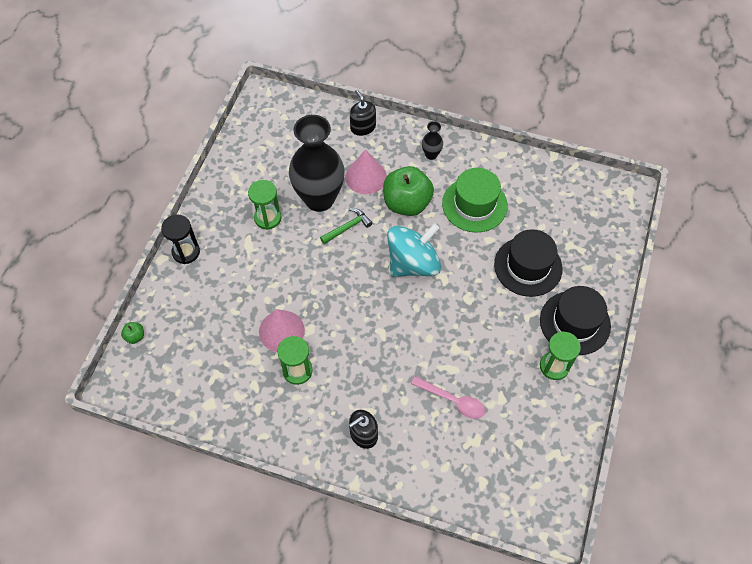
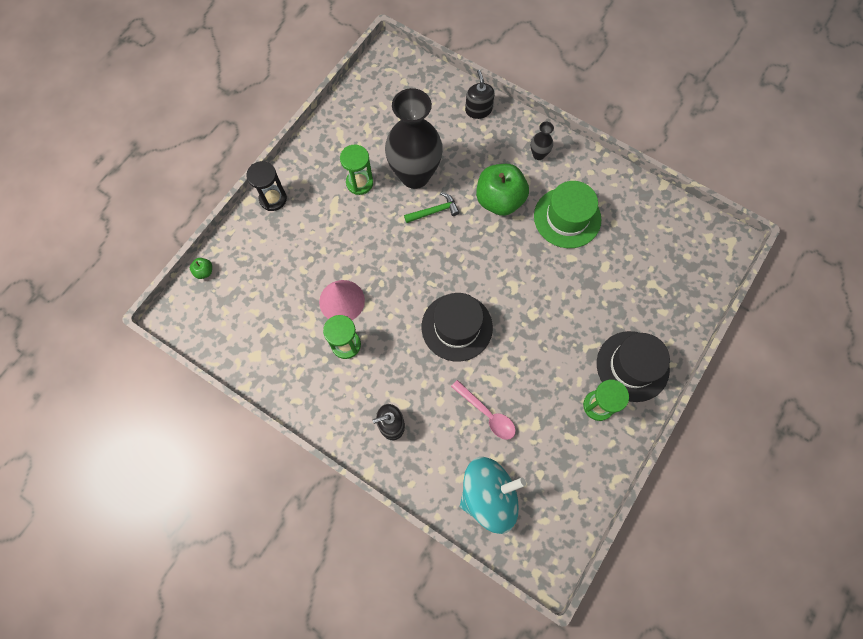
camera: 15 degrees right, 10 degrees up
pink cone [345,149,387,194] -> none
turquoise spinning top [387,223,441,277] -> turquoise spinning top moved to [460,457,526,534]
black hat [494,229,563,297] -> black hat moved to [422,293,493,361]

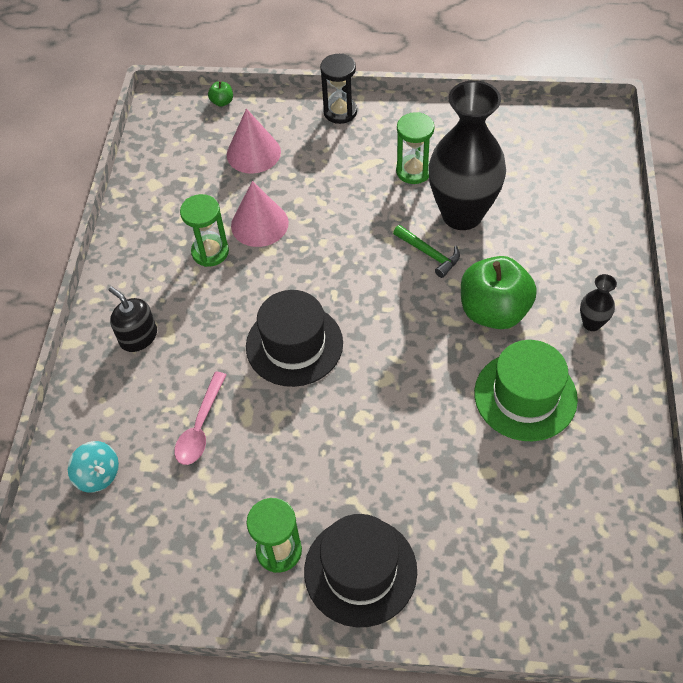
camera: 65 degrees right, 15 degrees down
turquoise spinning top [460,457,526,534] -> turquoise spinning top [68,441,119,493], size x0.50
black soap dispenser [465,70,495,119] -> none
none -> pink cone [227,108,281,174]

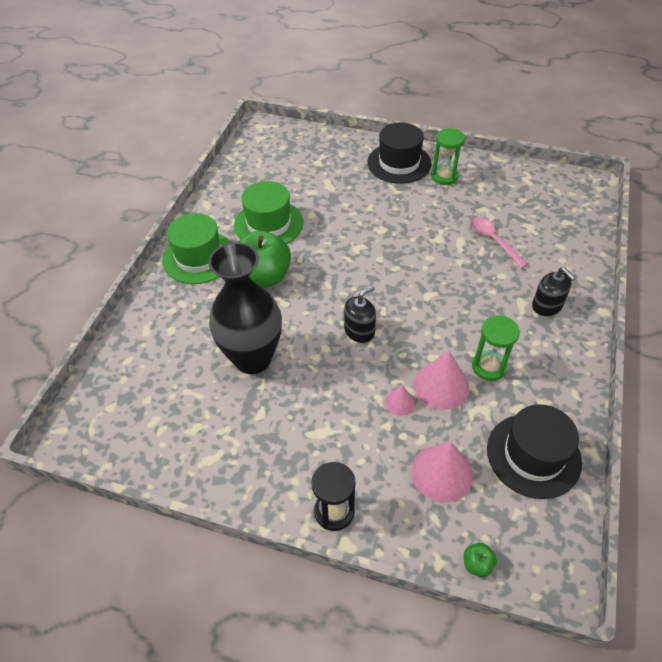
camera: 170 degrees left, 5 degrees down
turquoise spinning top [68,441,119,493] -> none
pink spoon [174,372,226,465] -> pink spoon turned 60 degrees counterclockwise [471,217,528,268]
black hat [246,290,343,387] -> black hat moved to [487,404,582,499]
green hammer [393,225,460,278] -> none
green hourglass [396,112,434,184] -> none
black vase [580,274,617,331] -> green hat [162,213,231,284]
none -> black soap dispenser [344,286,376,343]
none -> pink cone [385,385,415,416]

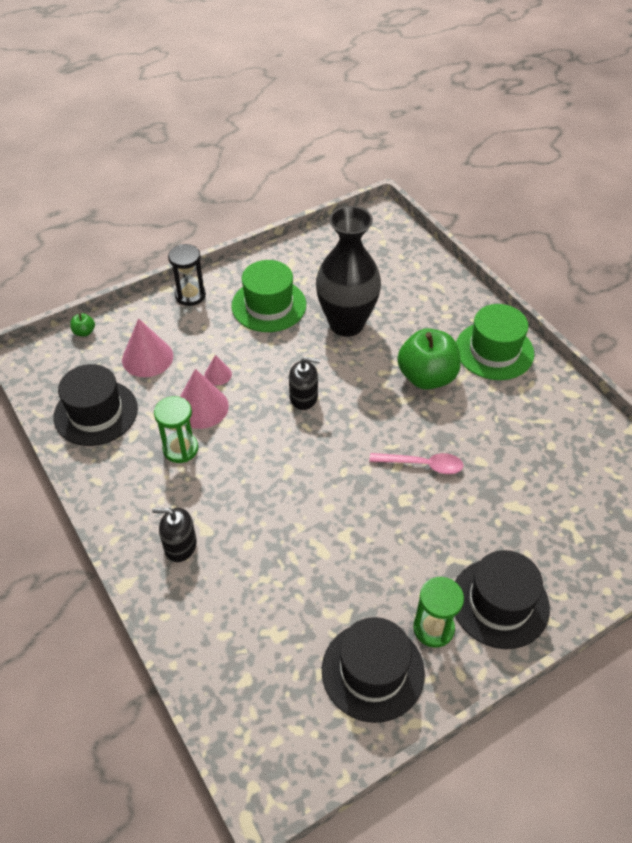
camera: 130 degrees right, 0 degrees up
green hat [234,181,304,244] -> green hat moved to [231,260,306,332]
black soap dispenser [344,286,376,343] -> black soap dispenser turned 90 degrees counterclockwise [289,357,320,410]
pink spoon [471,217,528,268] -> pink spoon moved to [370,453,464,474]
none -> black hat [322,617,425,723]

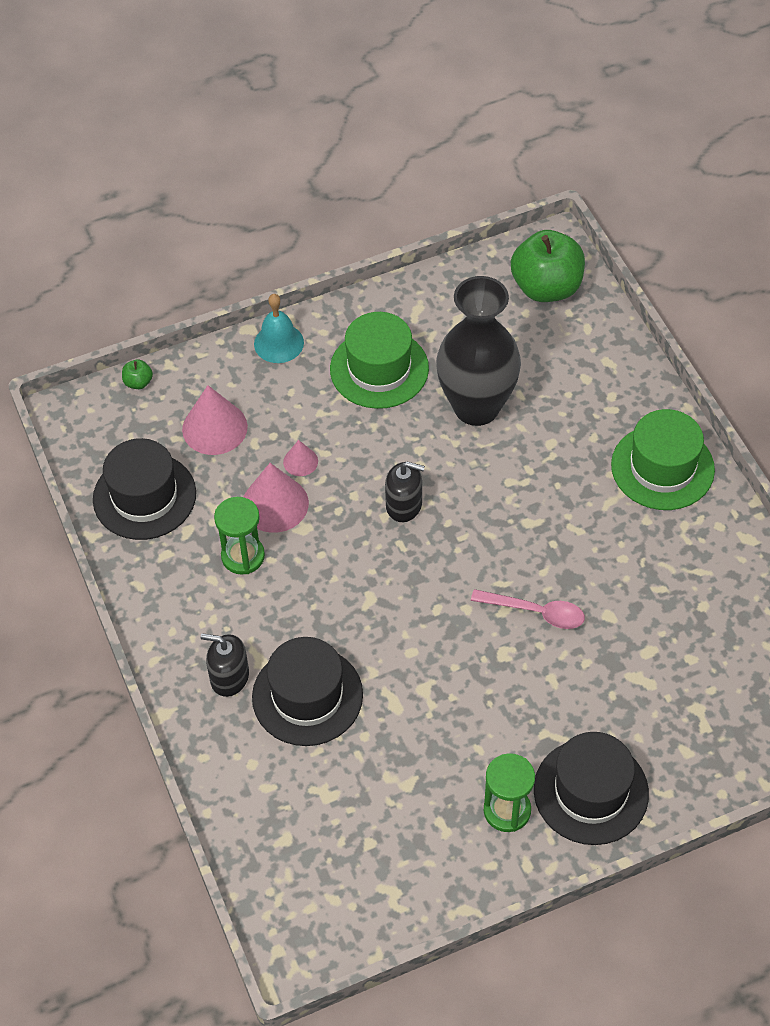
camera: 10 degrees right, 5 degrees up
black hourglass [168,244,206,306] -> turquoise bell [254,294,304,363]
black hat [322,617,425,723] -> black hat moved to [252,637,363,746]
green apple [397,328,461,390] -> green apple moved to [511,230,585,302]

